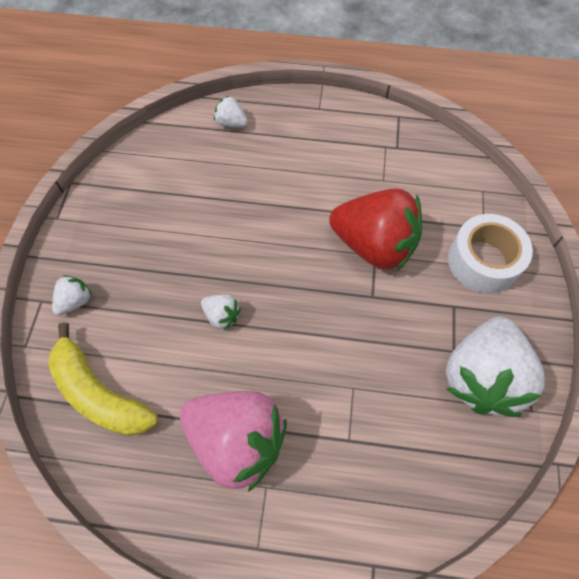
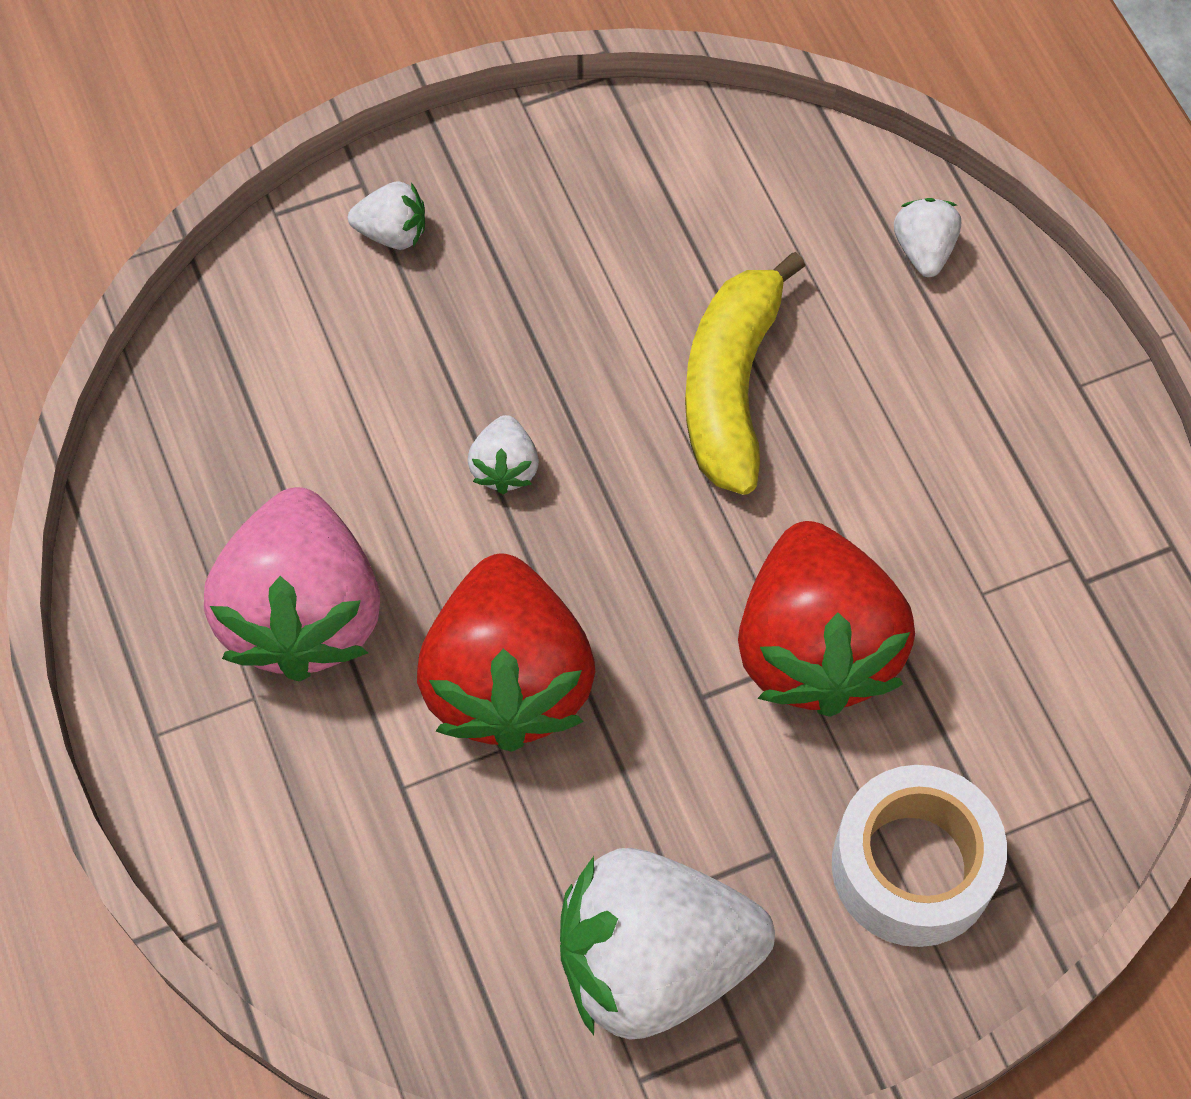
camera: 60 degrees right, 0 degrees up
yellow banana [48,322,158,436] -> yellow banana moved to [685,252,805,495]
none -> red strawberry [417,554,595,752]

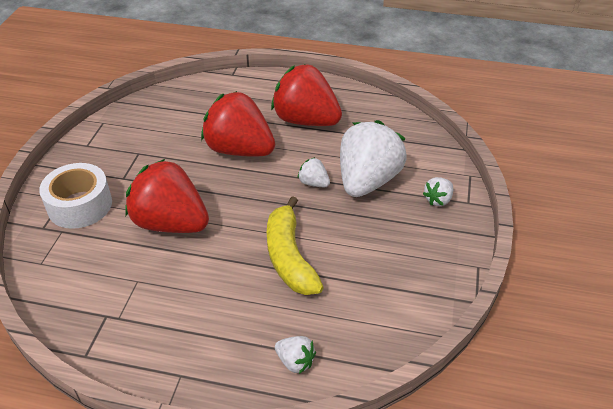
camera: 125 degrees right, 20 degrees down
pink strawberry [204,487,380,681] -> red strawberry [271,64,342,126]
white strawberry [560,848,775,1040] -> white strawberry moved to [340,120,407,197]
yellow banana [685,252,805,495] -> yellow banana turned 150 degrees counterclockwise [267,196,324,295]

